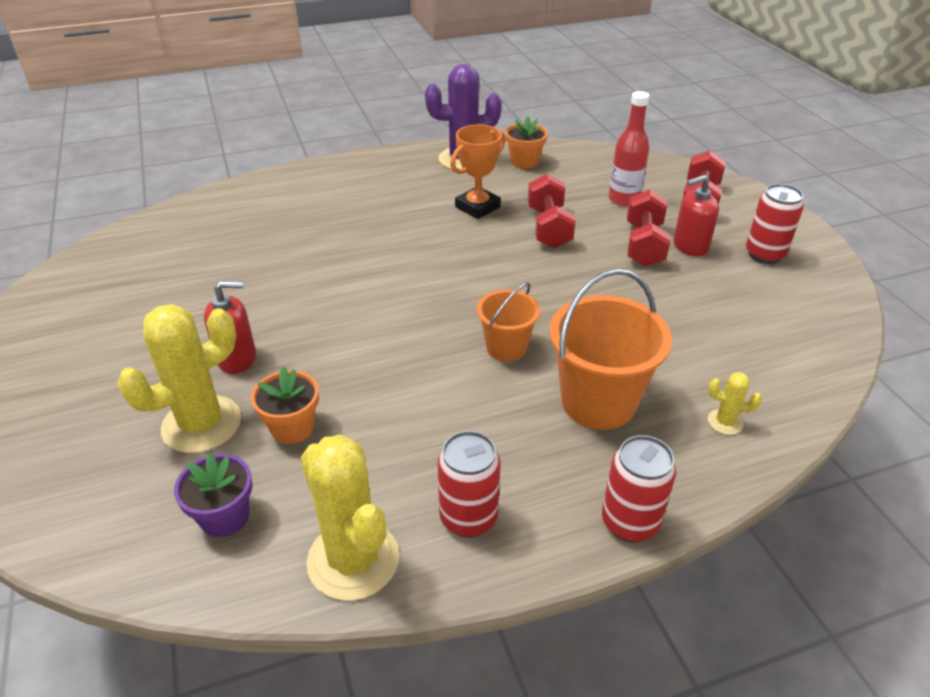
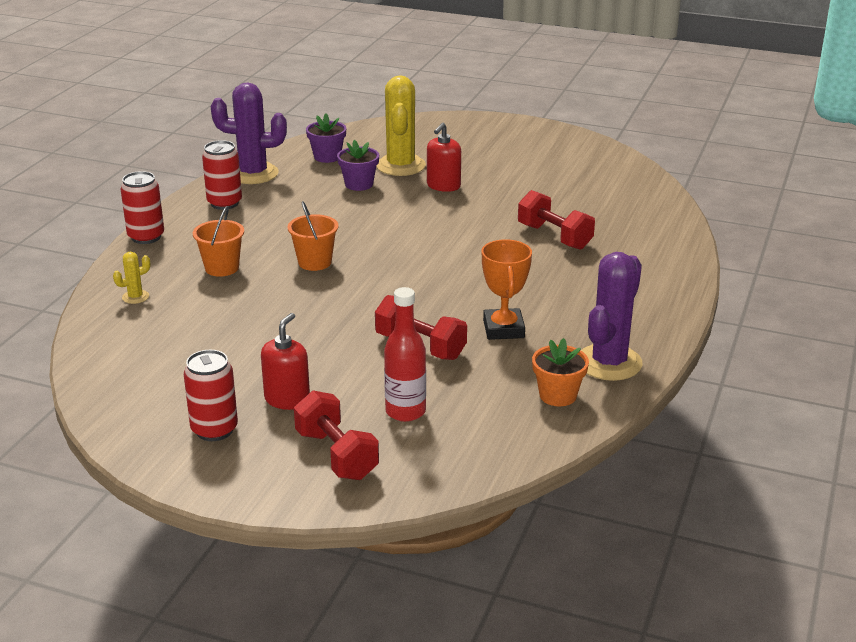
camera: 130 degrees right, 10 degrees down
orange flower pot [251,367,319,444] -> purple flower pot [337,140,379,191]
yellow cactus [301,434,399,601] -> purple cactus [211,83,287,184]
orange bucket [549,269,672,430] -> orange bucket [193,206,244,277], size x0.59
red dumbbell [627,190,670,267] -> red dumbbell moved to [518,190,595,250]

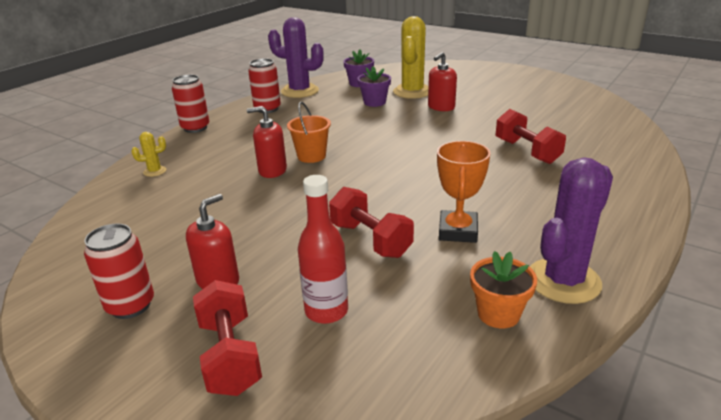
camera: 15 degrees right, 0 degrees up
orange bucket [193,206,244,277] -> none
none -> red soap dispenser [247,106,287,178]

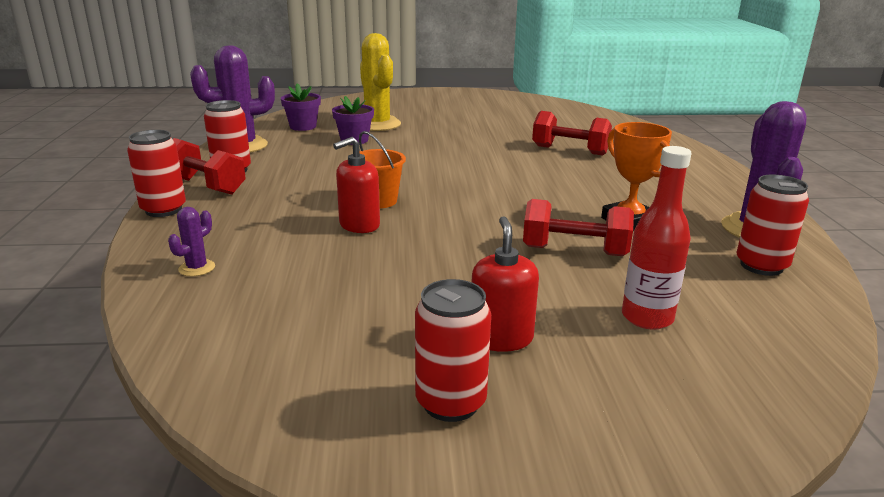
camera: 40 degrees left, 5 degrees down
yellow cactus [132,132,166,177] -> purple cactus [168,207,215,276]
red dumbbell [193,280,262,396] -> red dumbbell moved to [173,138,246,195]
red soap dispenser [428,52,457,111] -> none
orange flower pot [470,251,537,328] -> red can [737,174,809,276]

